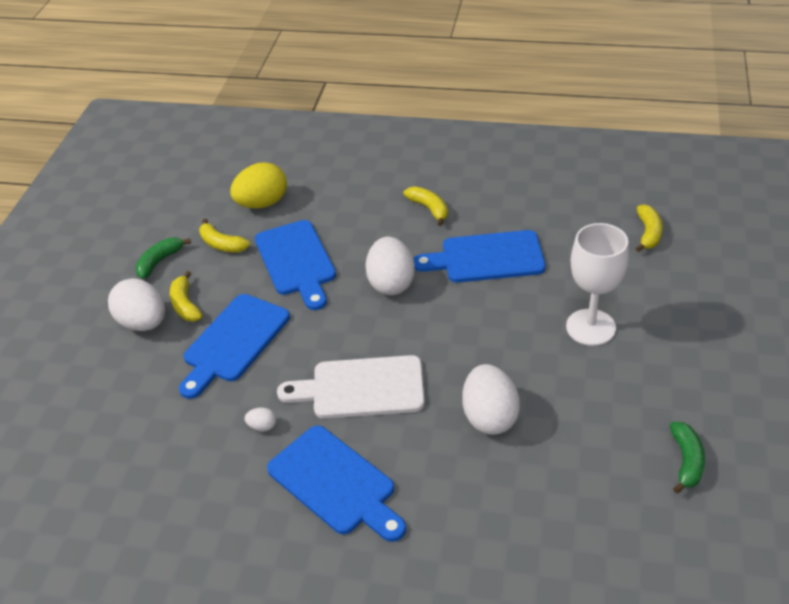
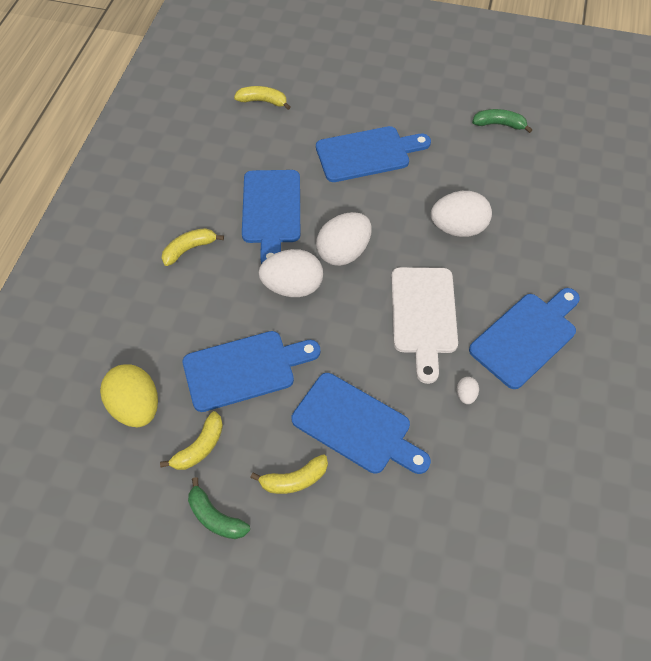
camera: 90 degrees left, 15 degrees up
white egg [108,278,165,331] -> white egg moved to [316,212,372,266]
white goblet [566,223,629,346] -> blue cutting board [316,126,431,182]

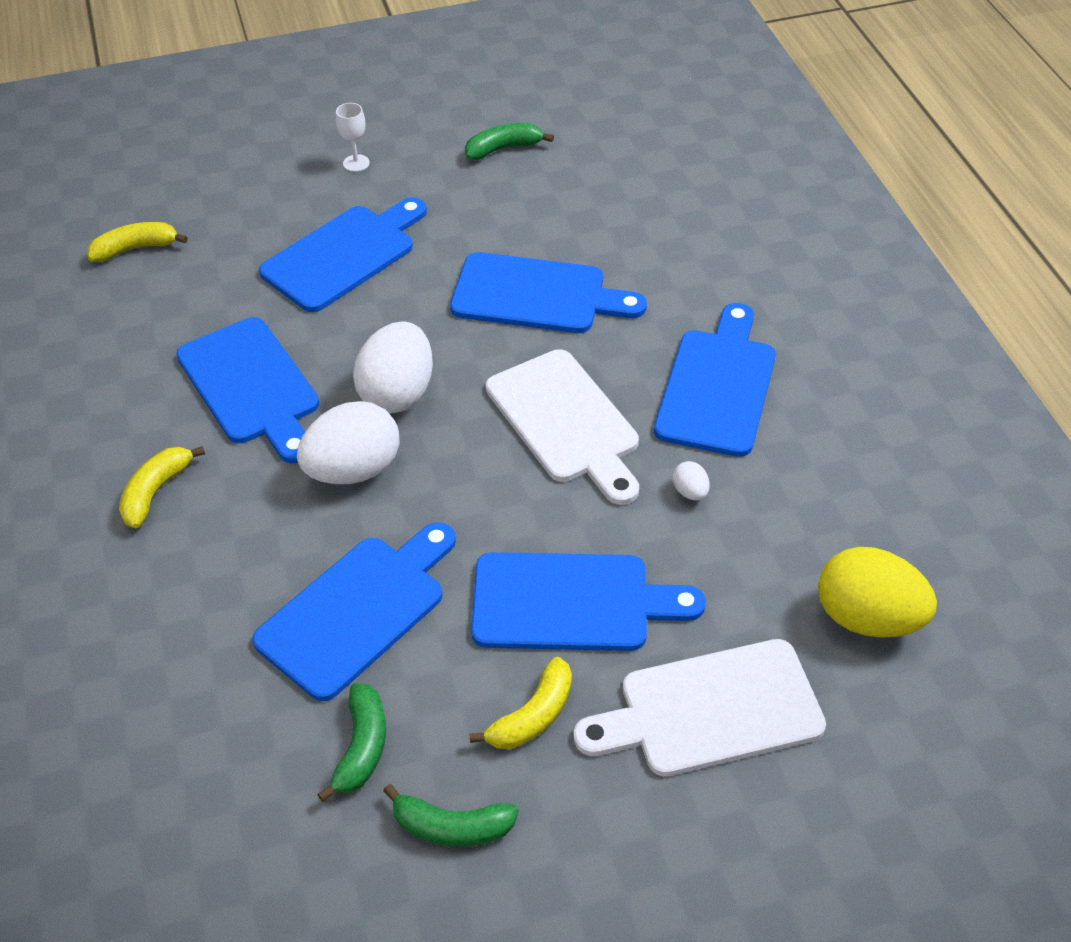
camera: 30 degrees left, 10 degrees down
yellow egg [100,364,158,427] -> yellow egg moved to [818,547,937,638]
yellow banana [160,411,223,470] -> green banana [317,683,386,802]
white egg [431,191,492,237] -> blue cutting board [450,252,647,333]
none -> white goblet [336,103,370,172]
none -> white cutting board [573,639,826,776]

